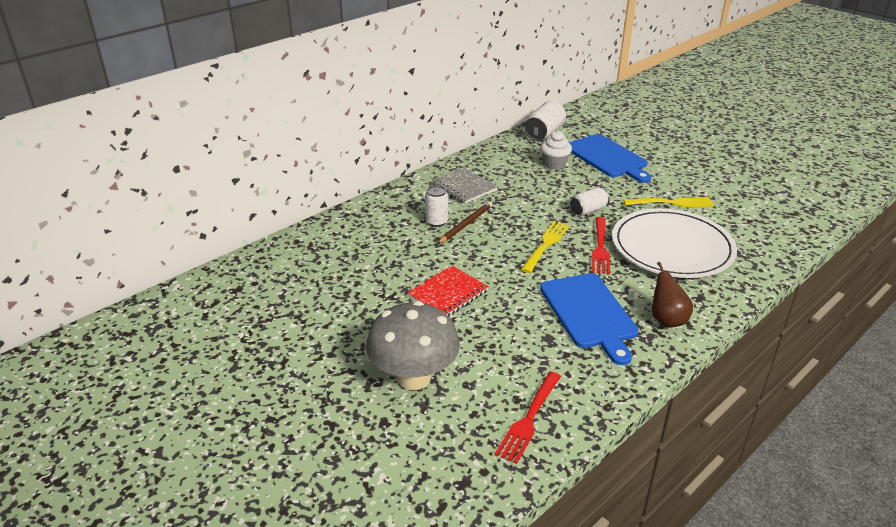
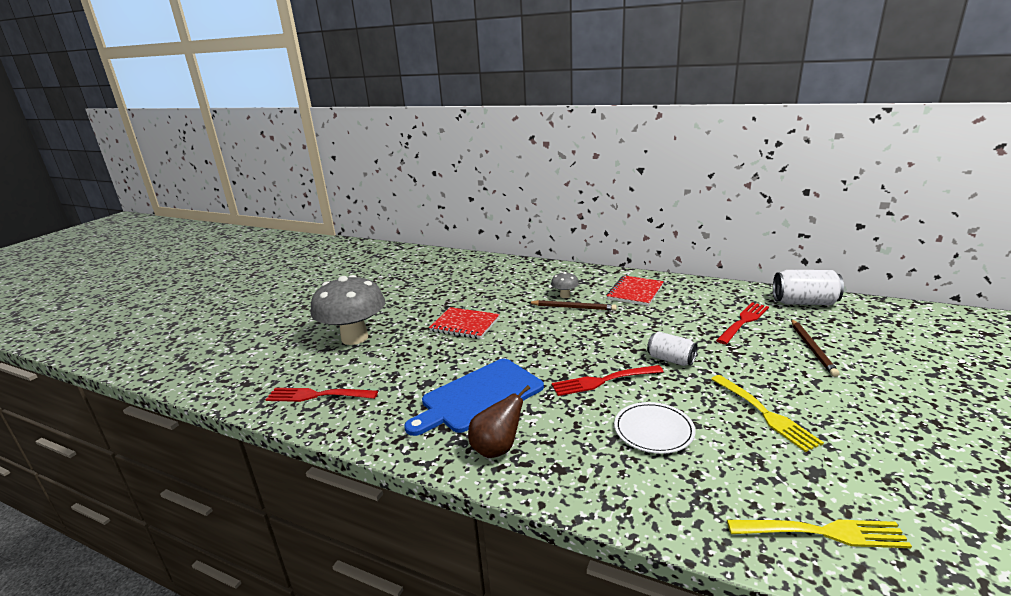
camera: 70 degrees right, 10 degrees down
white can [425,186,448,227] -> grey mushroom [551,272,579,298]
grey notebook [432,167,498,204] -> red notebook [607,275,664,306]
yellow fork [521,221,569,273] -> yellow fork moved to [727,520,912,548]
white cupcake [540,130,572,170] -> red fork [716,302,769,344]
blue cutting board [569,134,651,183] -> brown pencil [791,319,840,377]
white plate [612,208,737,278] -> white plate [614,402,696,454], size x0.48

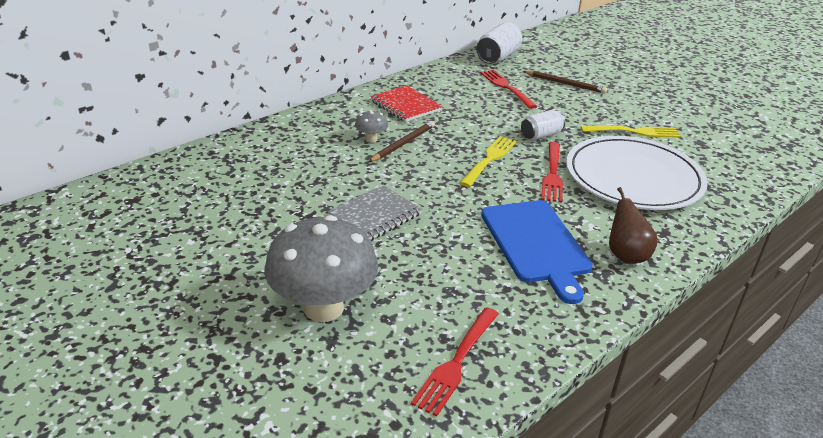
camera: 70 degrees left, 10 degrees up
red notebook [429,307,500,339] -> grey notebook [328,185,422,241]
white plate [614,402,696,454] -> white plate [566,136,708,210], size x2.08
yellow fork [727,520,912,548] -> yellow fork moved to [460,136,517,187]

